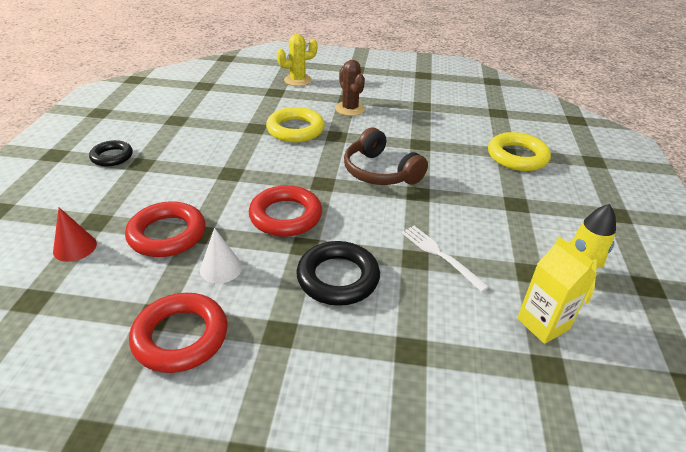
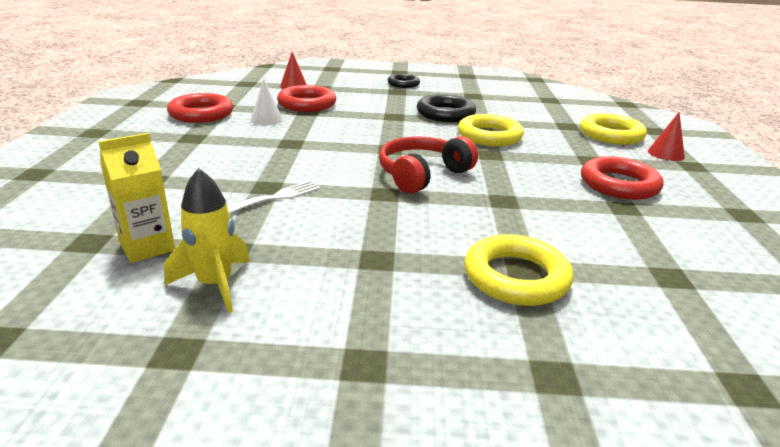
camera: 85 degrees right, 10 degrees down
red ring [249,185,322,237] -> red ring moved to [581,156,664,200]
yellow cactus [277,34,318,86] -> yellow ring [580,113,647,145]
black ring [297,241,380,306] -> black ring moved to [417,94,476,122]
brown cactus [335,60,365,116] -> none
brown headphones [344,128,428,185] -> red headphones [379,136,478,194]
none -> red cone [648,112,685,161]

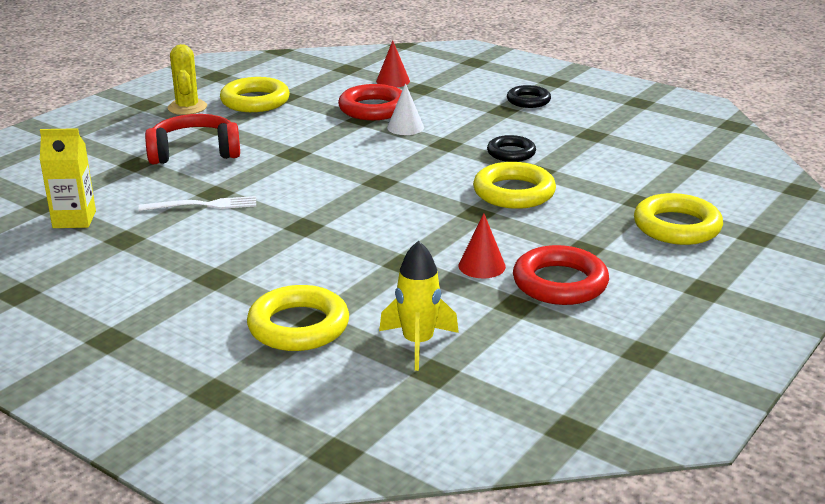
camera: 35 degrees right, 0 degrees up
yellow rocket [164,168,250,313] -> yellow rocket moved to [379,240,459,371]
red ring [167,93,233,123] -> yellow ring [220,77,290,112]
white cone [250,79,283,125] -> white cone moved to [387,83,424,135]
red headphones [379,136,478,194] -> red headphones moved to [145,114,240,164]
black ring [417,94,476,122] -> black ring [487,135,536,162], size x0.64
red cone [648,112,685,161] -> red cone moved to [458,214,506,278]
none -> yellow cactus [168,44,207,115]

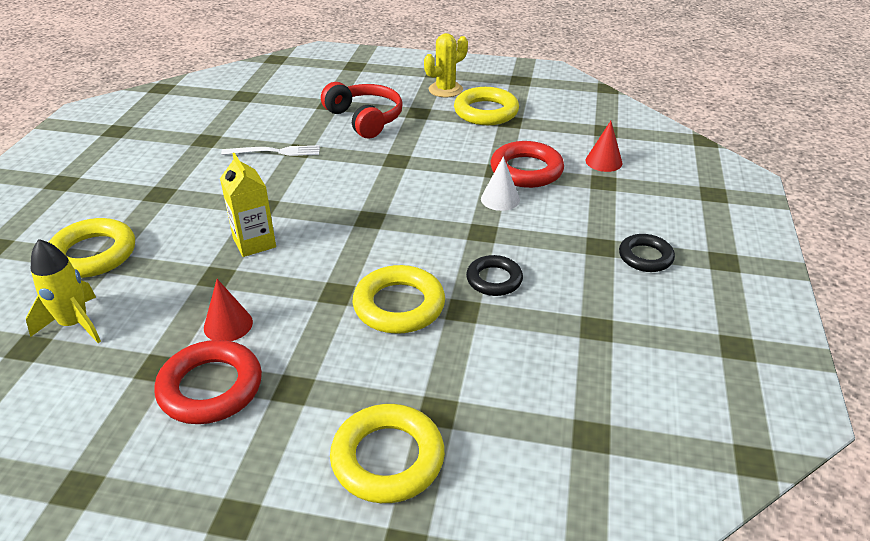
camera: 65 degrees right, 10 degrees up
yellow carton [40,128,96,228] -> yellow carton moved to [220,153,276,257]
white fork [139,196,256,211] -> white fork turned 60 degrees counterclockwise [221,145,320,156]

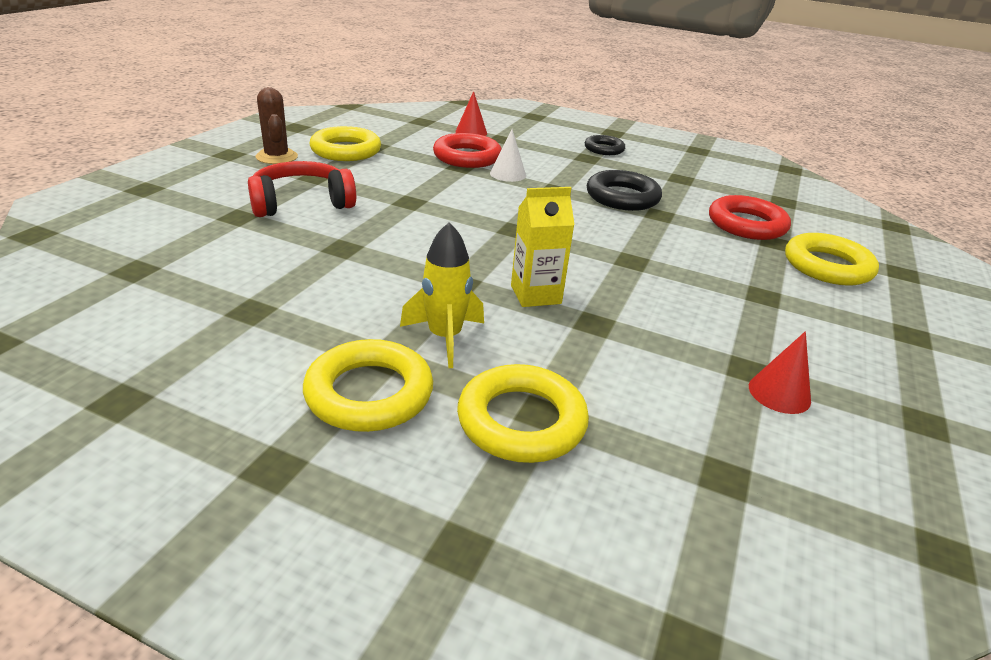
camera: 80 degrees left, 5 degrees down
yellow rocket [26,239,101,343] -> yellow rocket moved to [400,222,484,368]
red ring [154,340,262,424] -> red ring moved to [709,195,791,240]
red cone [204,279,253,341] -> red cone moved to [749,331,811,414]
white fork [221,145,320,156] -> none
yellow ring [353,265,445,334] -> yellow ring moved to [303,339,433,432]
yellow cactus [424,33,468,97] -> brown cactus [256,87,298,164]
black ring [466,255,523,296] -> black ring [587,170,662,211], size x1.57

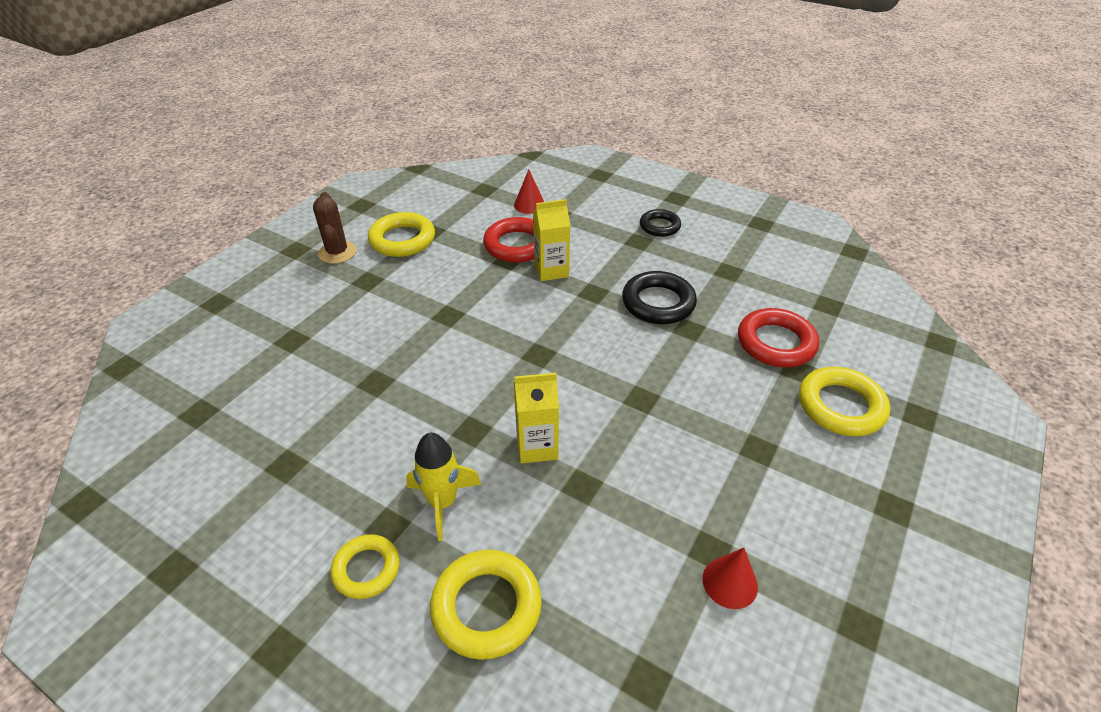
camera: 10 degrees right, 10 degrees up
red headphones [248,161,356,217] -> none
yellow ring [303,339,433,432] -> yellow ring [331,534,400,599], size x0.64
white cone [490,129,526,182] -> yellow carton [533,199,570,281]

